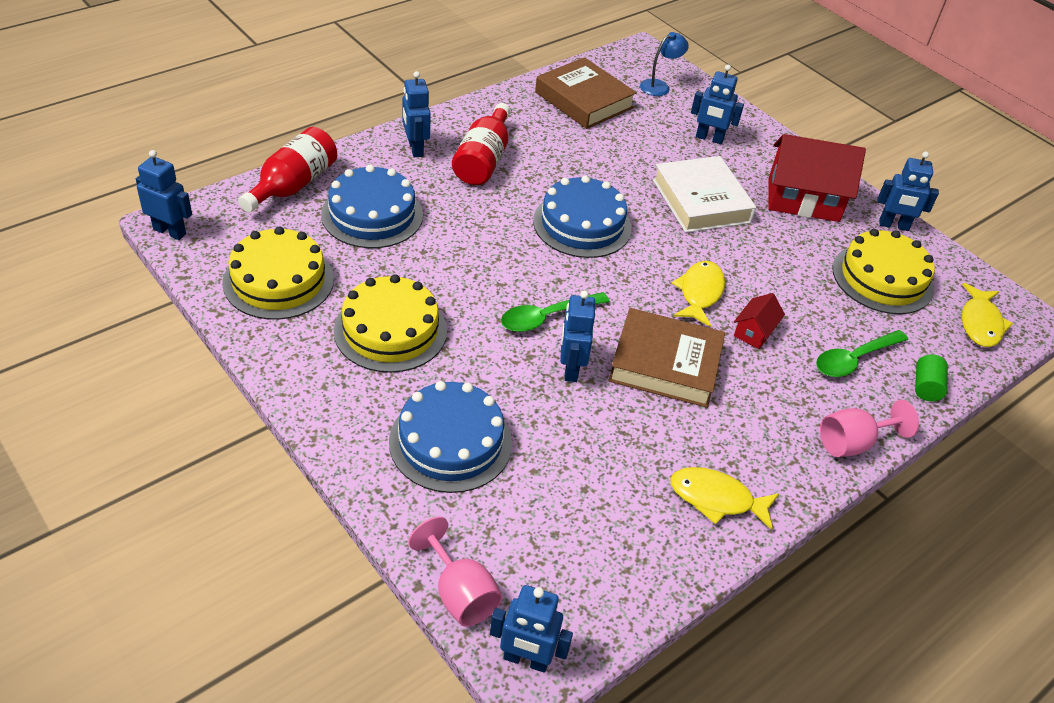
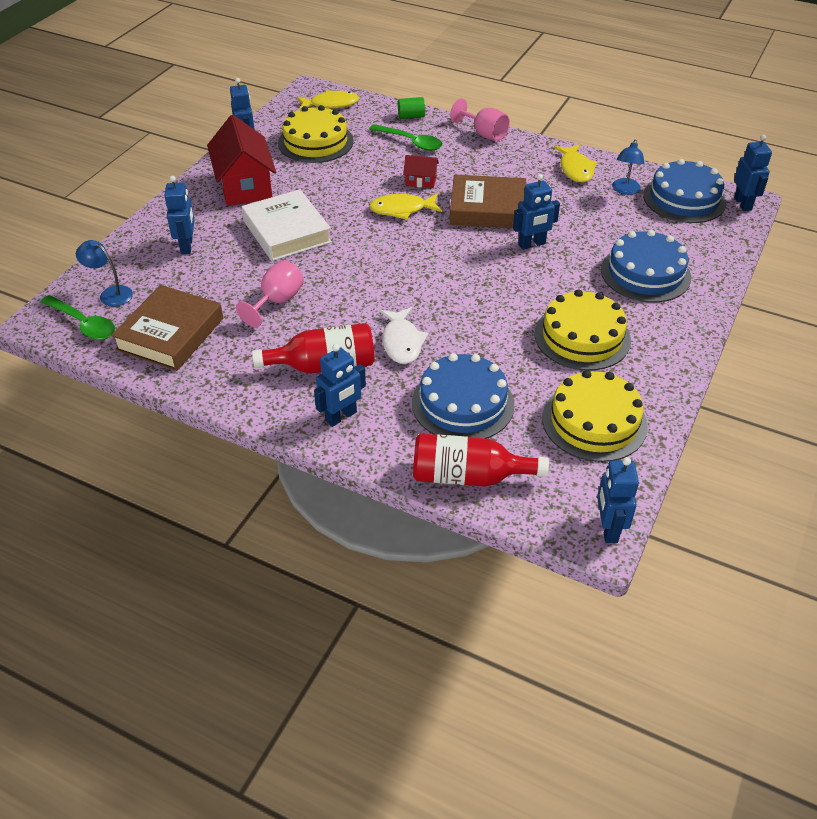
camera: 110 degrees left, 0 degrees up
pink goblet [408,517,502,627] -> pink goblet moved to [236,260,304,327]
green spoon [501,292,610,332] -> green spoon moved to [41,295,115,340]
blue cake [533,175,632,258] -> blue cake moved to [643,159,726,223]
brown book [608,308,725,408] -> brown book turned 75 degrees counterclockwise [450,175,526,228]
white book [653,156,756,233] -> white book turned 75 degrees counterclockwise [241,189,332,261]
none -> white fish [379,307,429,364]
none -> blue lamp [612,139,644,195]

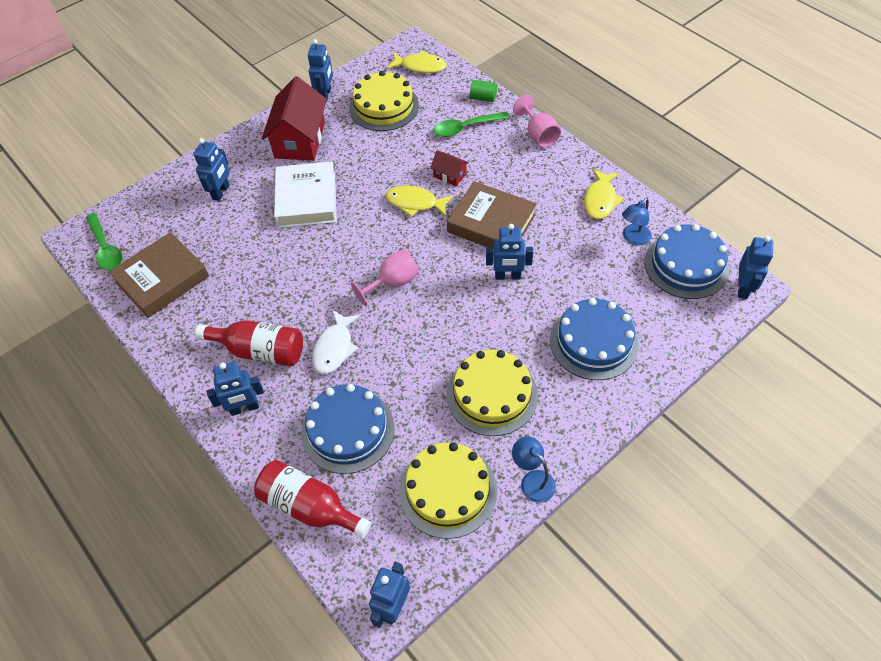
camera: 25 degrees right, 10 degrees up
blue lamp [76,240,133,306] -> blue lamp moved to [512,436,556,503]
pink goblet [236,260,304,327] -> pink goblet moved to [351,249,419,306]
green spoon [369,124,442,151] -> green spoon turned 105 degrees clockwise [433,112,509,137]

